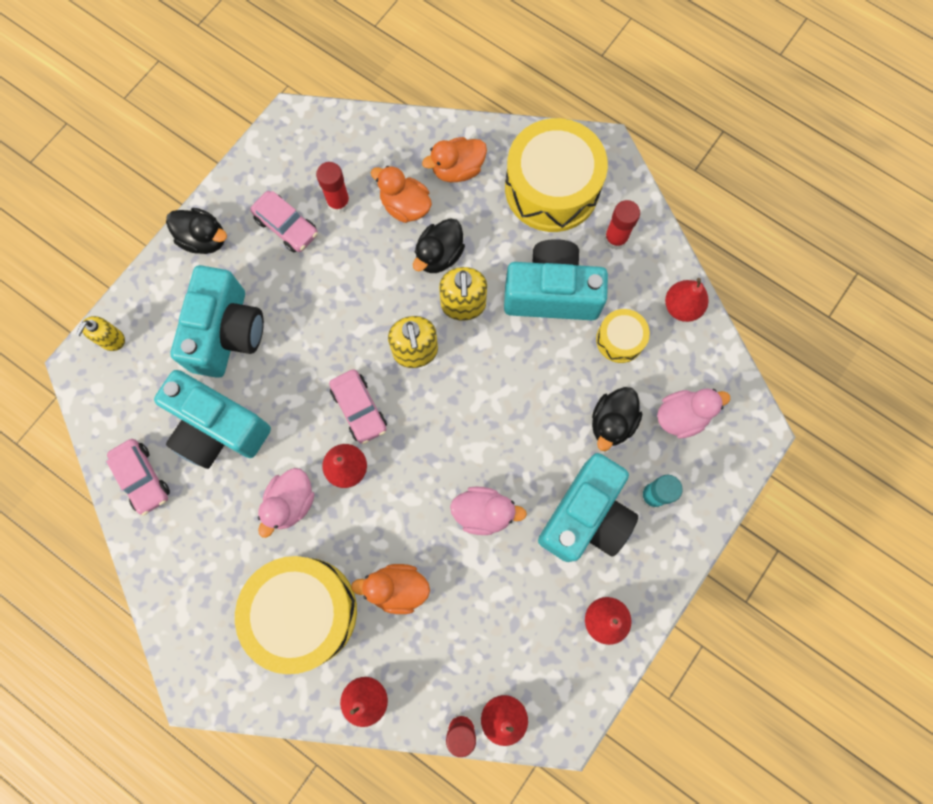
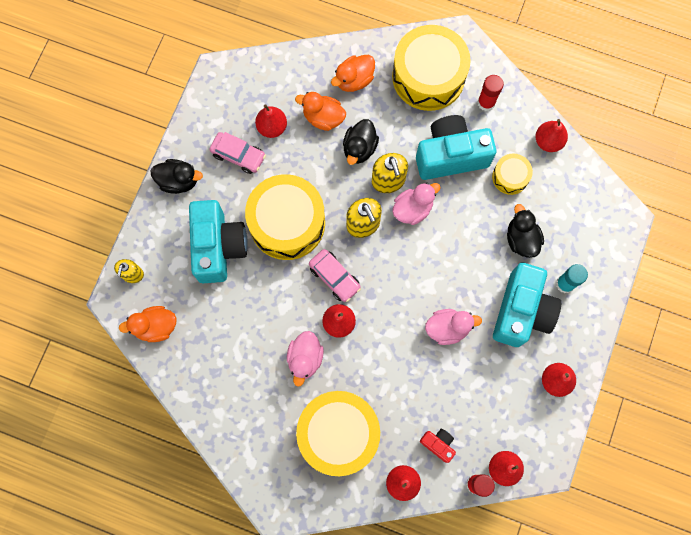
camera: 15 degrees left, 0 degrees up
pink car [106,439,170,516] -> none
turquoise camera [154,370,271,469] -> none
red glue stick [316,162,350,213] -> red pear [255,104,287,138]
orange duck [351,564,430,614] -> orange duck moved to [119,306,177,342]
black duck [592,387,642,451] -> black duck turned 150 degrees clockwise [507,204,544,258]
pink duck [657,388,730,439] -> pink duck moved to [392,183,441,225]
none -> yellow drum [245,174,325,260]
none -> red camera [420,428,456,463]

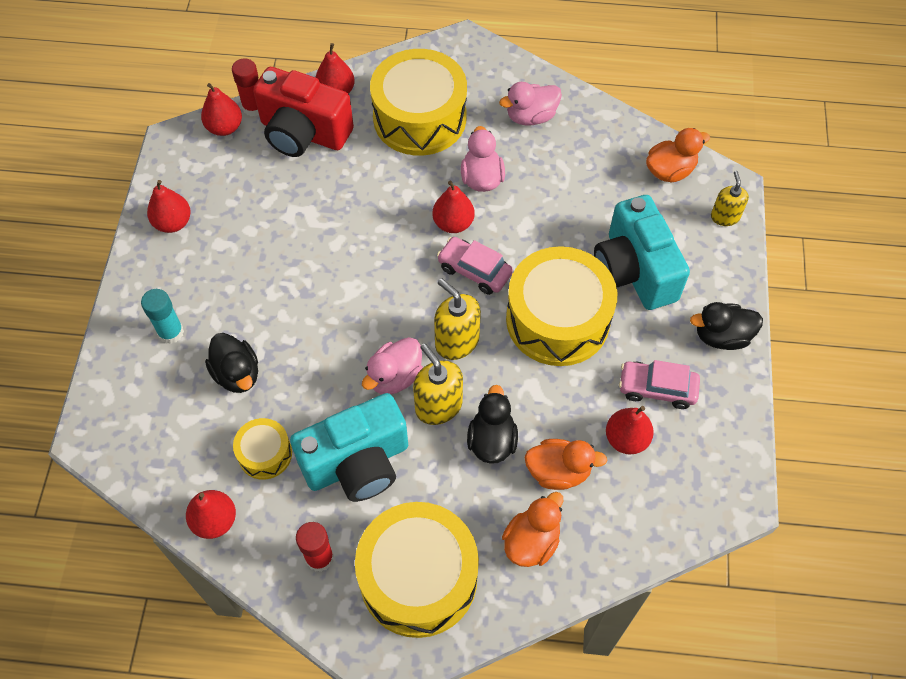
camera: 165 degrees right, 15 degrees down
red camera [420,428,456,463] -> red camera [253,67,354,157], size x2.24
pink duck [425,309,482,345] -> pink duck moved to [499,82,562,126]
turquoise camera [493,263,561,347] -> none

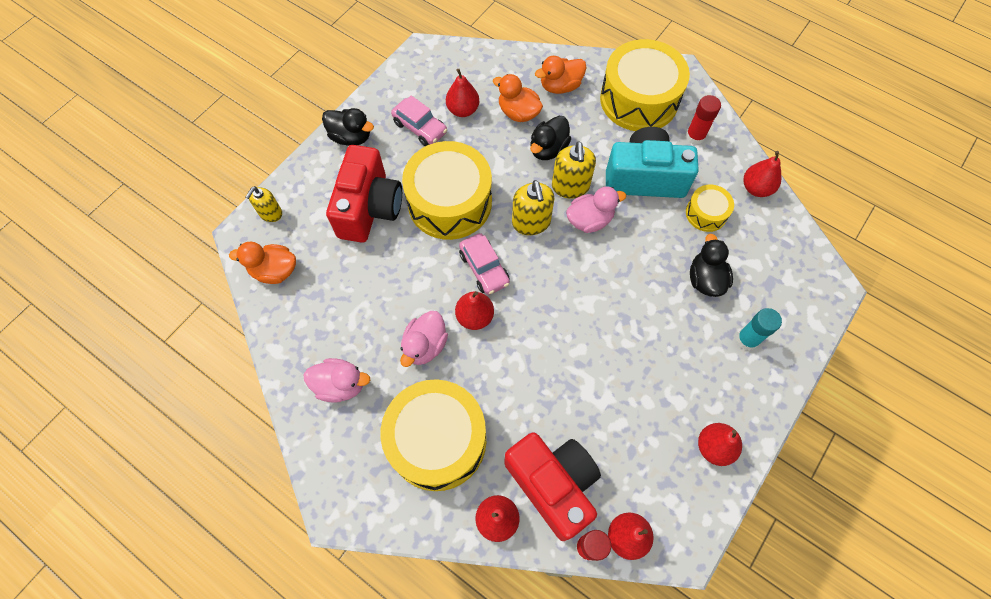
camera: 150 degrees left, 5 degrees up
turquoise camera [594,195,690,310] -> red camera [326,145,402,243]

